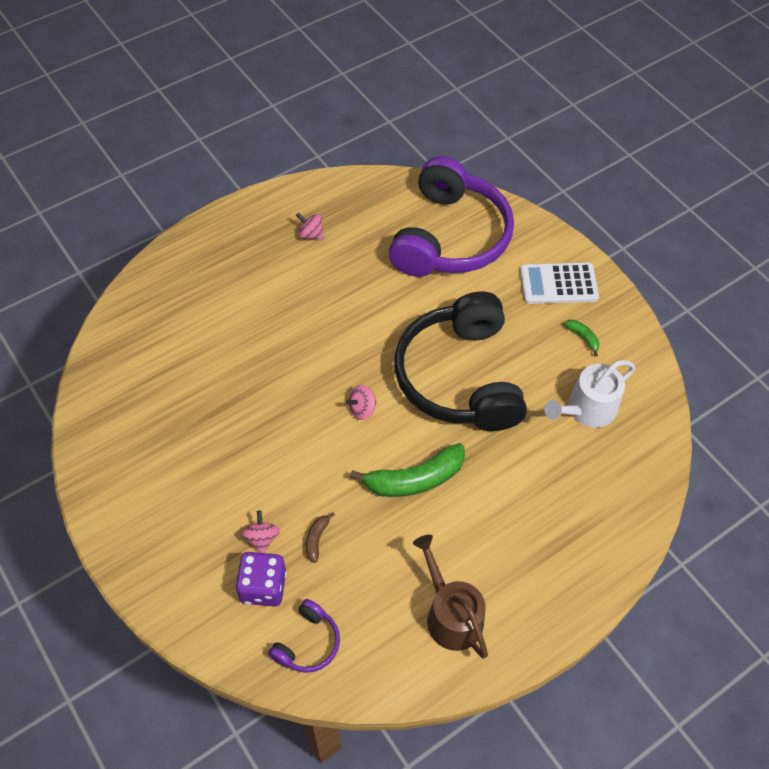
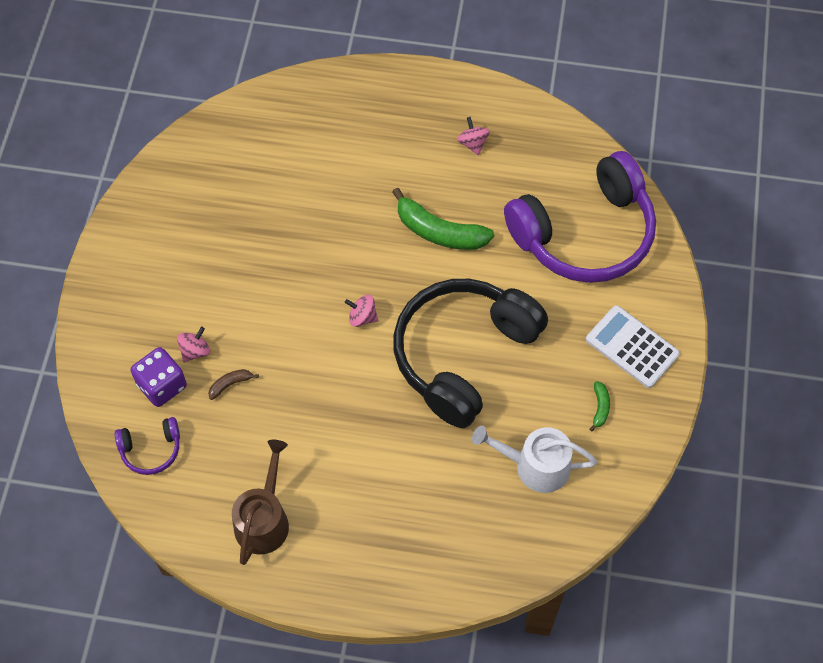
camera: 45 degrees right, 5 degrees up
green banana [350,443,465,497] -> green banana moved to [392,188,494,250]

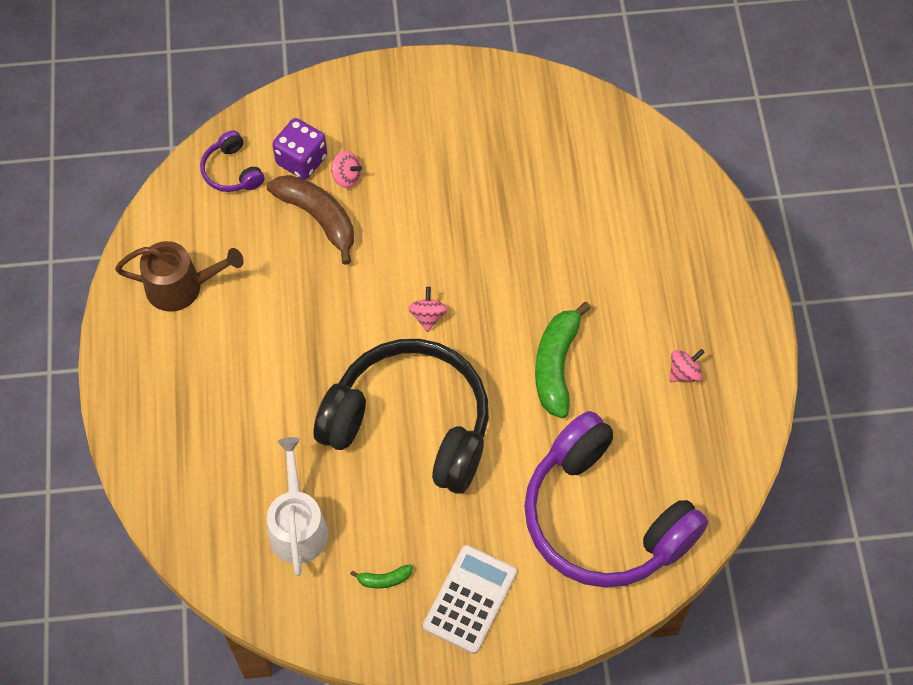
camera: 75 degrees right, 0 degrees up
brown banana [208,369,259,400] -> brown banana [267,175,354,265], size x2.21

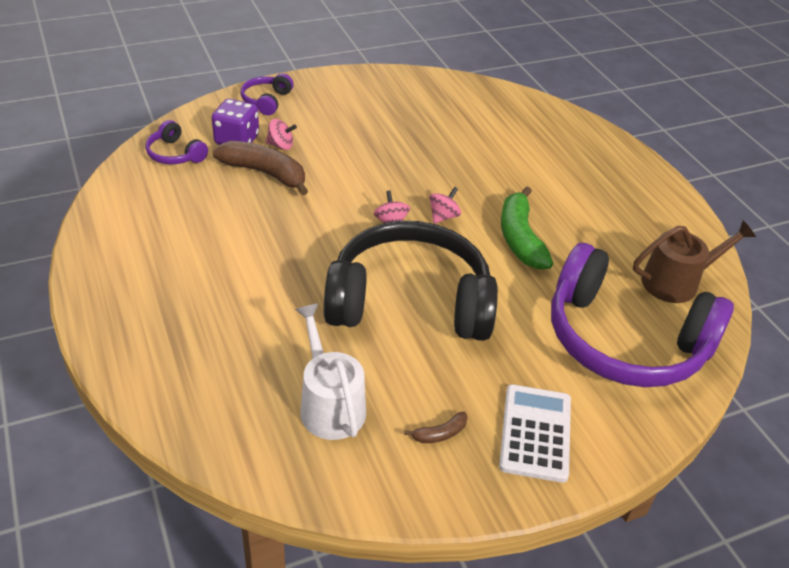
camera: 20 degrees left, 20 degrees down
brown watering can [115,241,243,312] -> brown watering can moved to [633,221,756,303]
green banana [350,564,413,588] -> brown banana [404,411,468,443]
pink spinning top [670,349,704,382] -> pink spinning top moved to [430,187,461,224]
none -> purple headphones [241,73,294,115]

